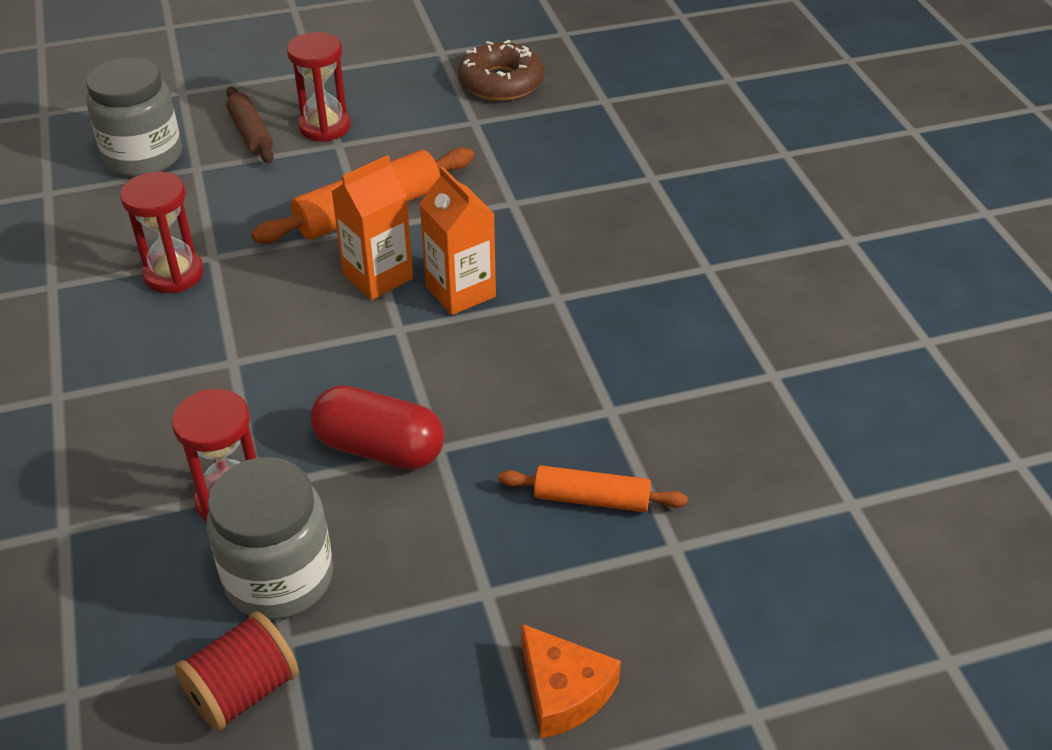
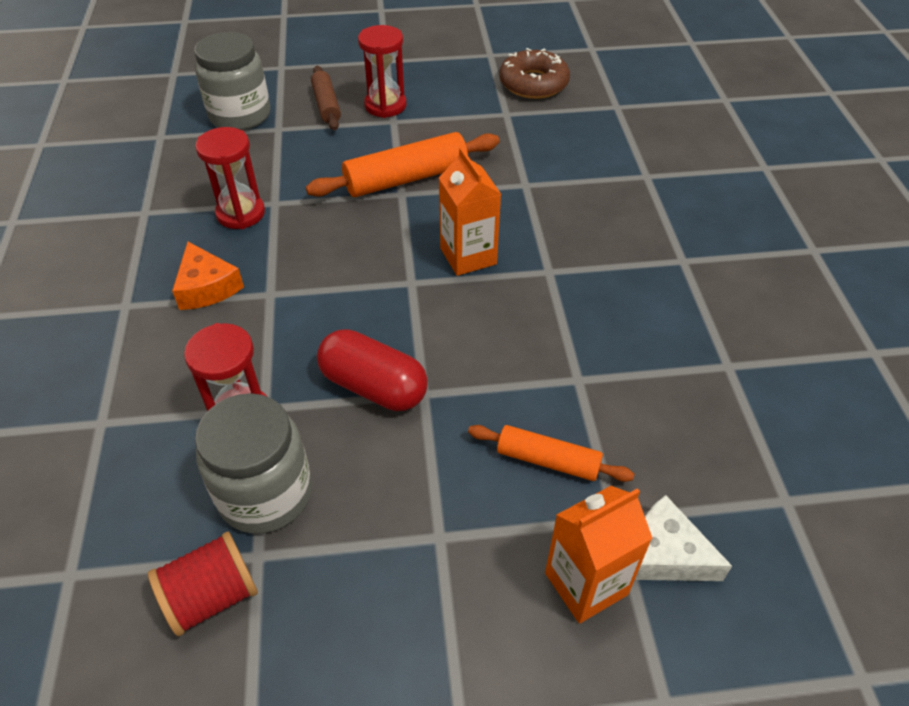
camera: 10 degrees right, 5 degrees up
orange carton [331,155,413,300] -> orange carton moved to [545,486,653,624]
orange cheese [521,623,621,739] -> orange cheese moved to [172,242,244,310]
none -> white cheese [635,495,732,581]

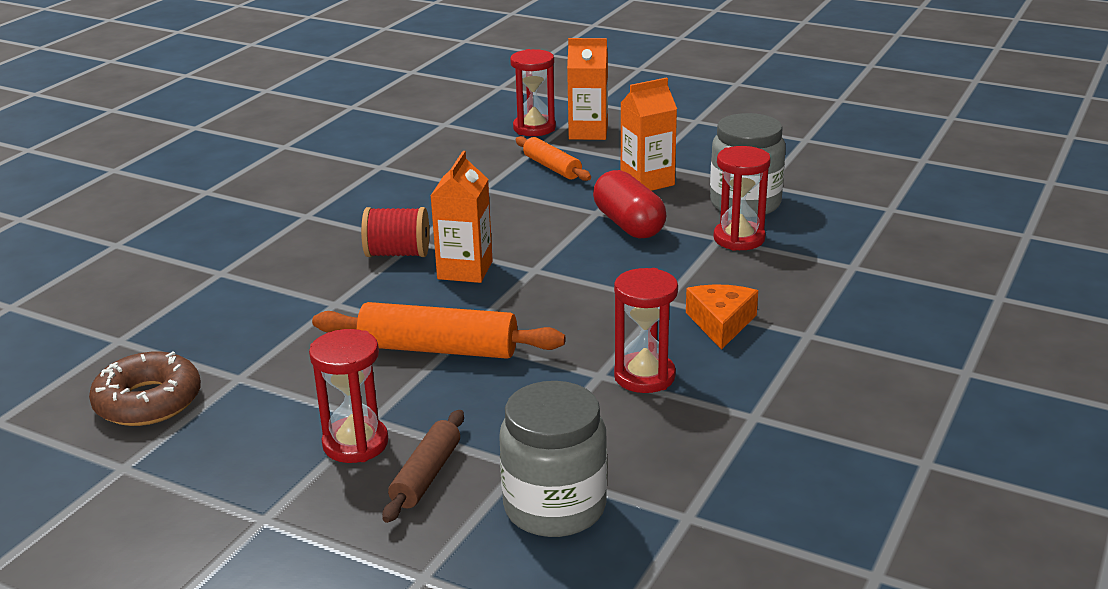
camera: 145 degrees left, 20 degrees down
red spool [148,532,258,636] -> red spool moved to [361,207,429,257]
white cheese [635,495,732,581] -> red hourglass [510,49,556,136]
none -> orange carton [621,77,677,191]

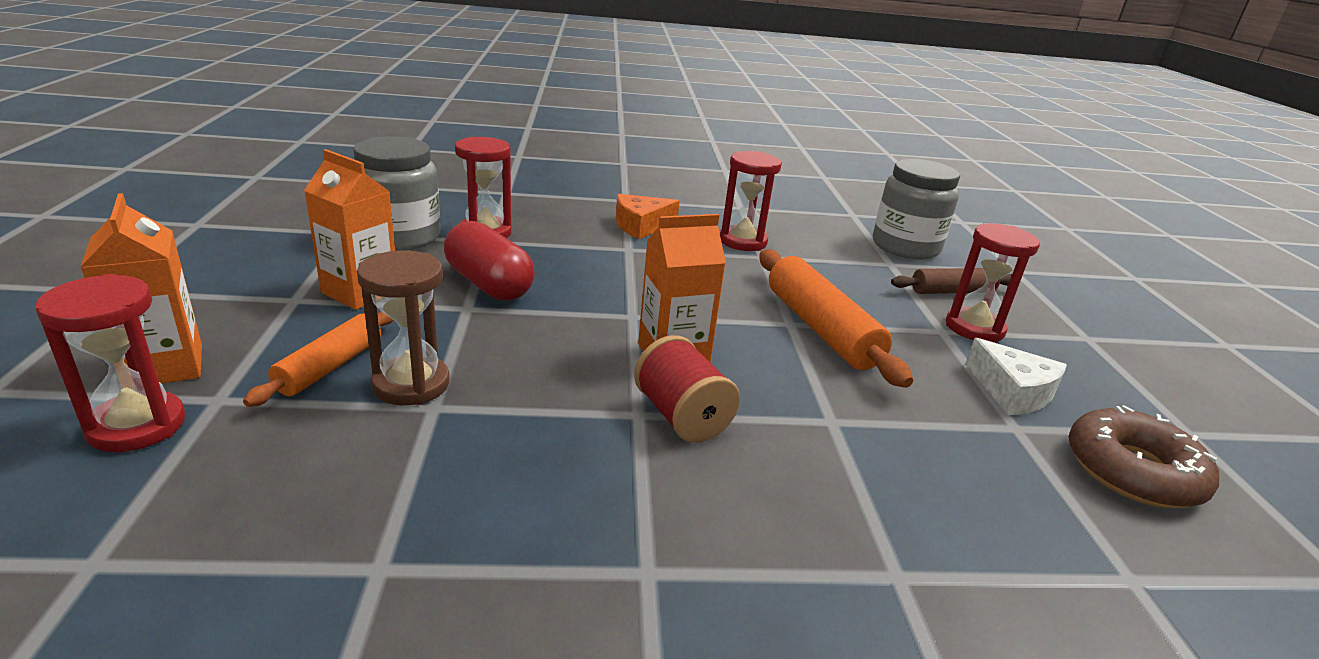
camera: 125 degrees left, 0 degrees up
red capsule [593,170,666,239] -> red capsule turned 75 degrees counterclockwise [444,221,535,301]
none -> brown hourglass [357,250,450,405]
none -> white cheese [965,338,1067,415]

